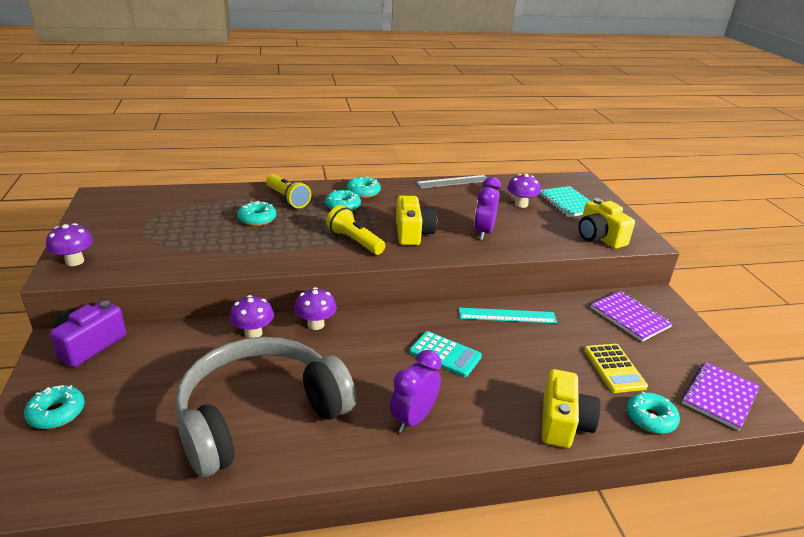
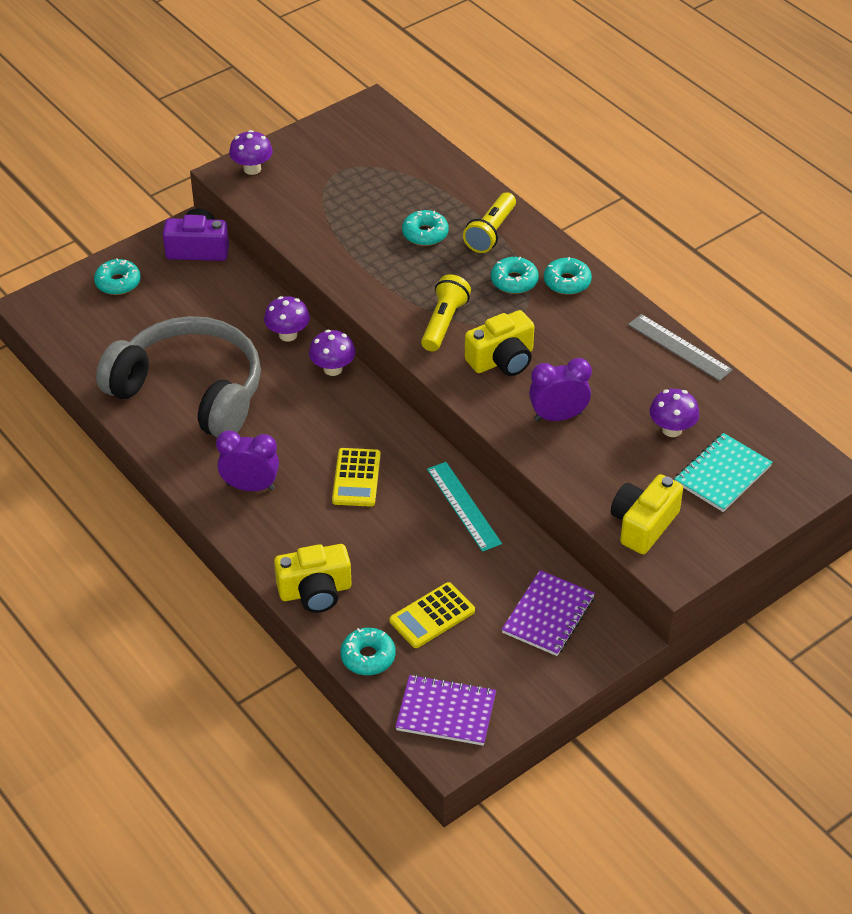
camera: 65 degrees right, 15 degrees up
turquoise calculator [409,331,482,377] -> yellow calculator [332,448,381,507]

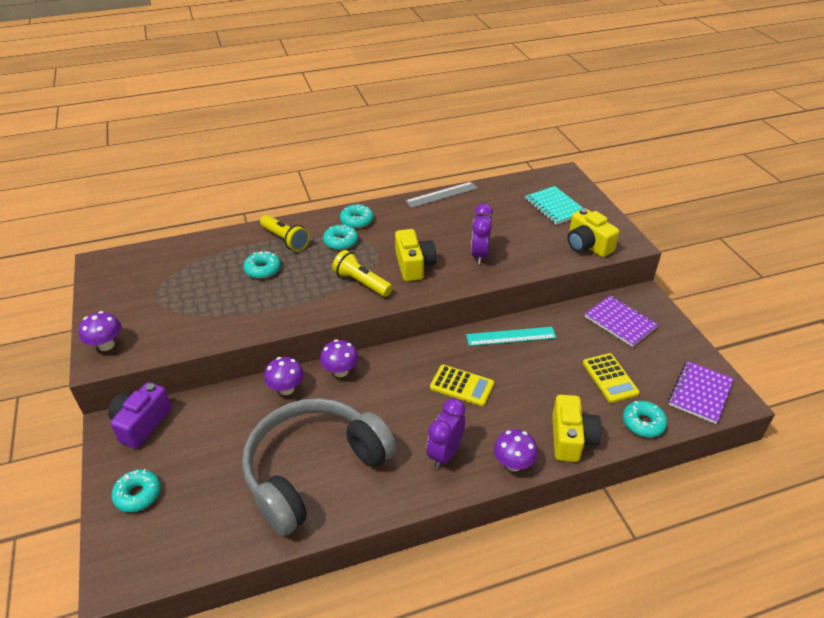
camera: 70 degrees left, 5 degrees down
purple mushroom [650,389,699,437] -> purple mushroom moved to [494,429,538,471]

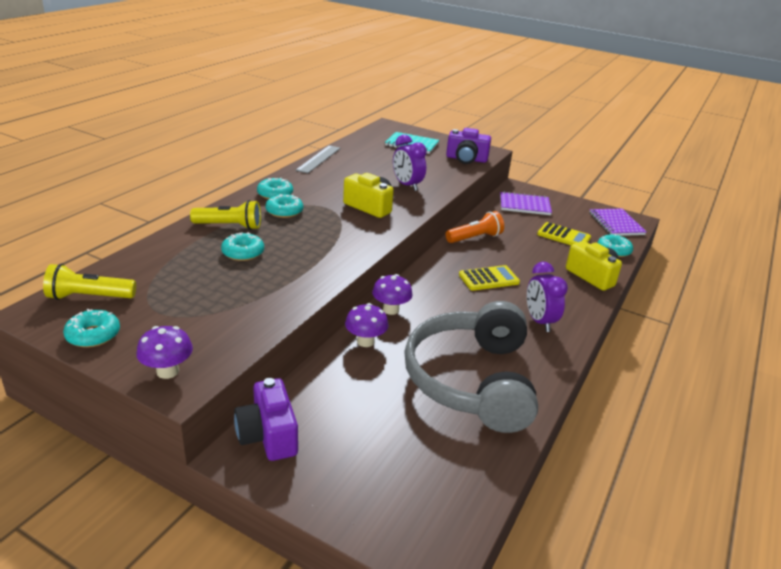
camera: 45 degrees left, 10 degrees down
turquoise donut [111,469,161,512] -> turquoise donut moved to [63,309,120,348]
yellow flashlight [332,250,393,297] -> yellow flashlight moved to [43,264,136,300]
turquoise ruler [466,327,556,346] -> orange flashlight [446,211,504,243]
purple mushroom [494,429,538,471] -> none
yellow camera [568,208,619,257] -> purple camera [446,128,491,164]

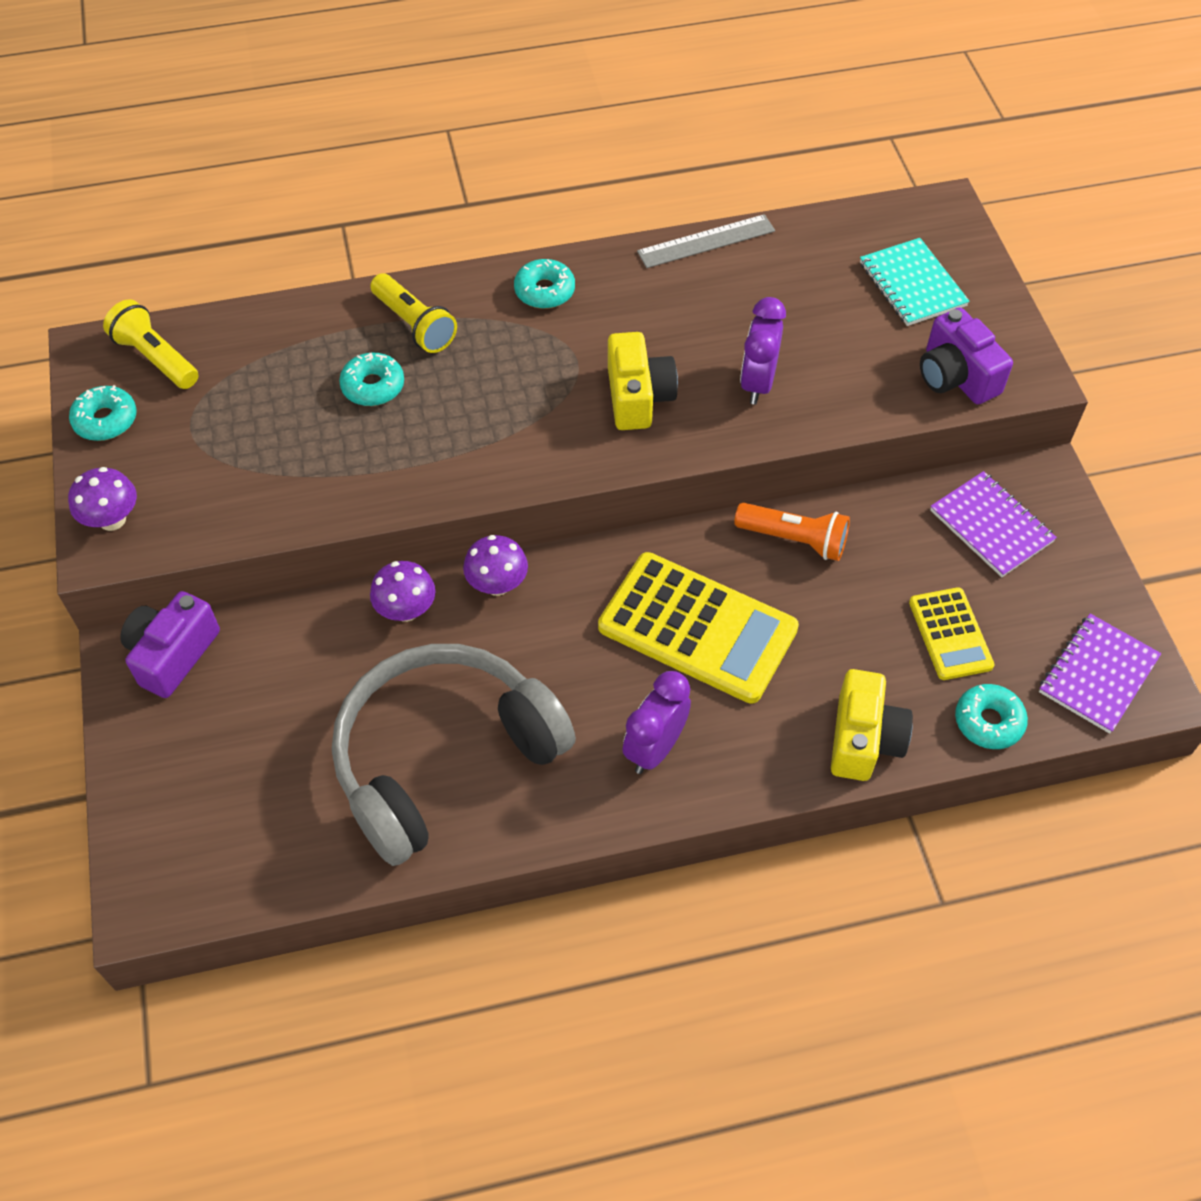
camera: 50 degrees right, 25 degrees up
turquoise donut [265,194,303,218] -> none
yellow calculator [459,265,520,291] -> yellow calculator [598,552,799,704], size x1.84

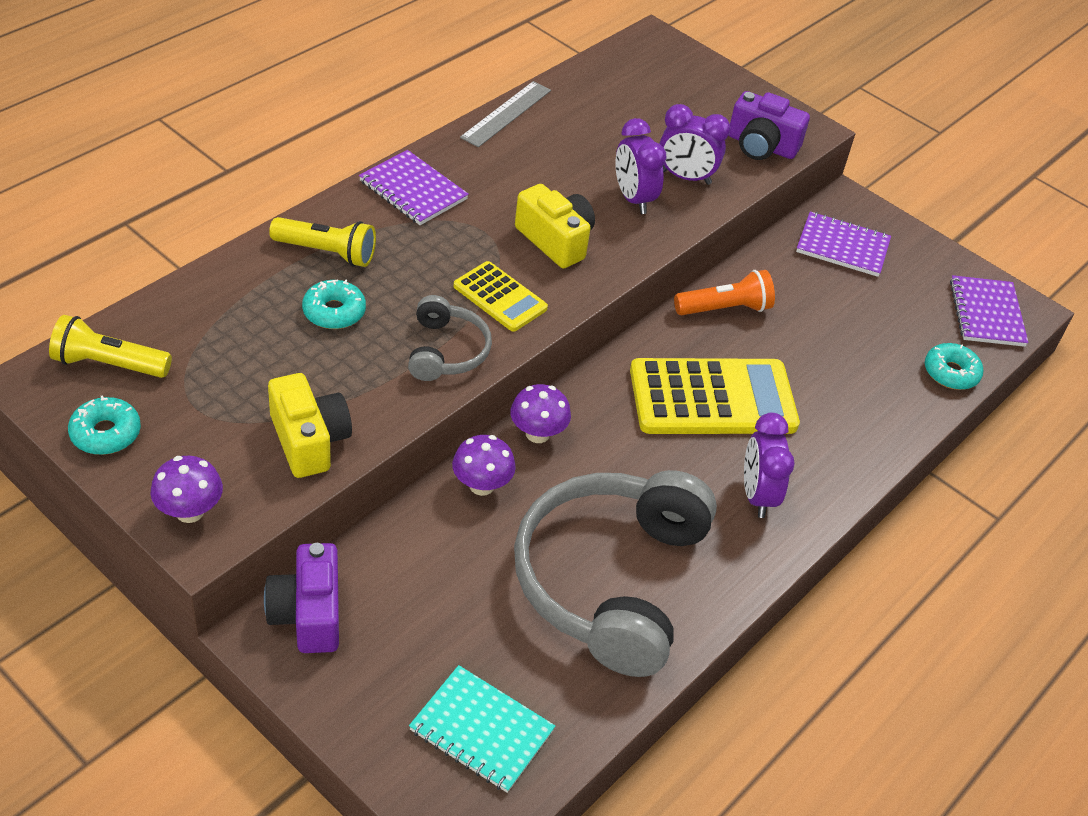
camera: 40 degrees left, 10 degrees down
turquoise donut [514,259,575,309] -> purple notebook [359,150,469,225]
yellow camera [831,669,913,781] -> yellow camera moved to [268,373,352,478]
turquoise notebook [860,238,970,326] -> turquoise notebook moved to [409,665,555,793]
yellow calculator [909,587,995,680] -> yellow calculator moved to [453,261,548,332]
none -> grey headphones [408,295,492,381]
none -> purple clock [659,104,731,185]

